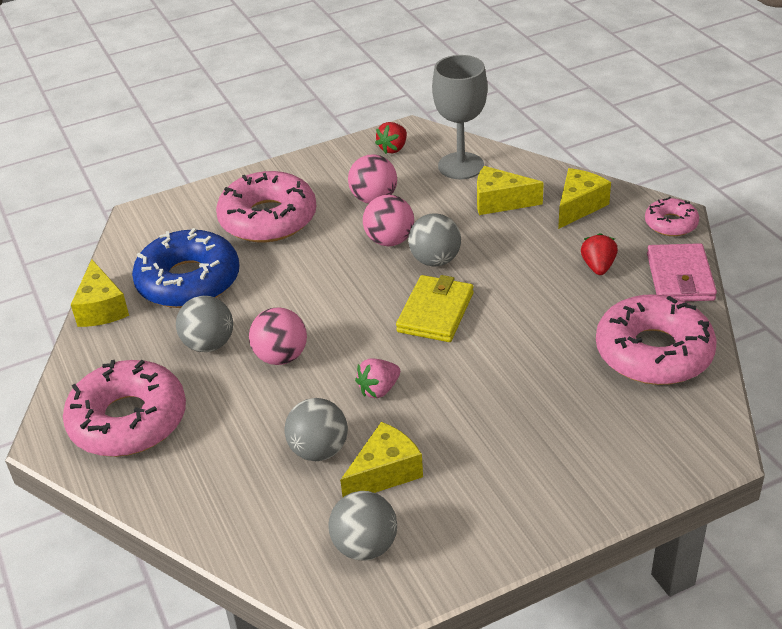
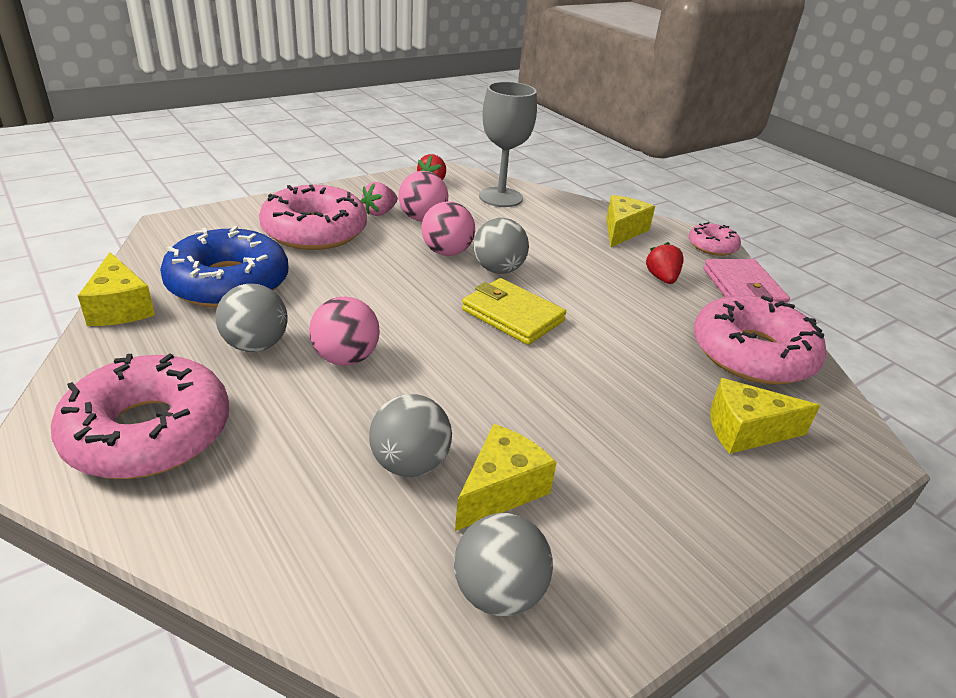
camera: 15 degrees left, 5 degrees down
pink strawberry [355,358,400,398] -> pink strawberry moved to [361,182,397,216]
yellow wallet [396,275,474,342] -> yellow wallet turned 60 degrees counterclockwise [462,278,566,345]
yellow cheese [477,166,544,215] -> yellow cheese moved to [710,378,820,454]

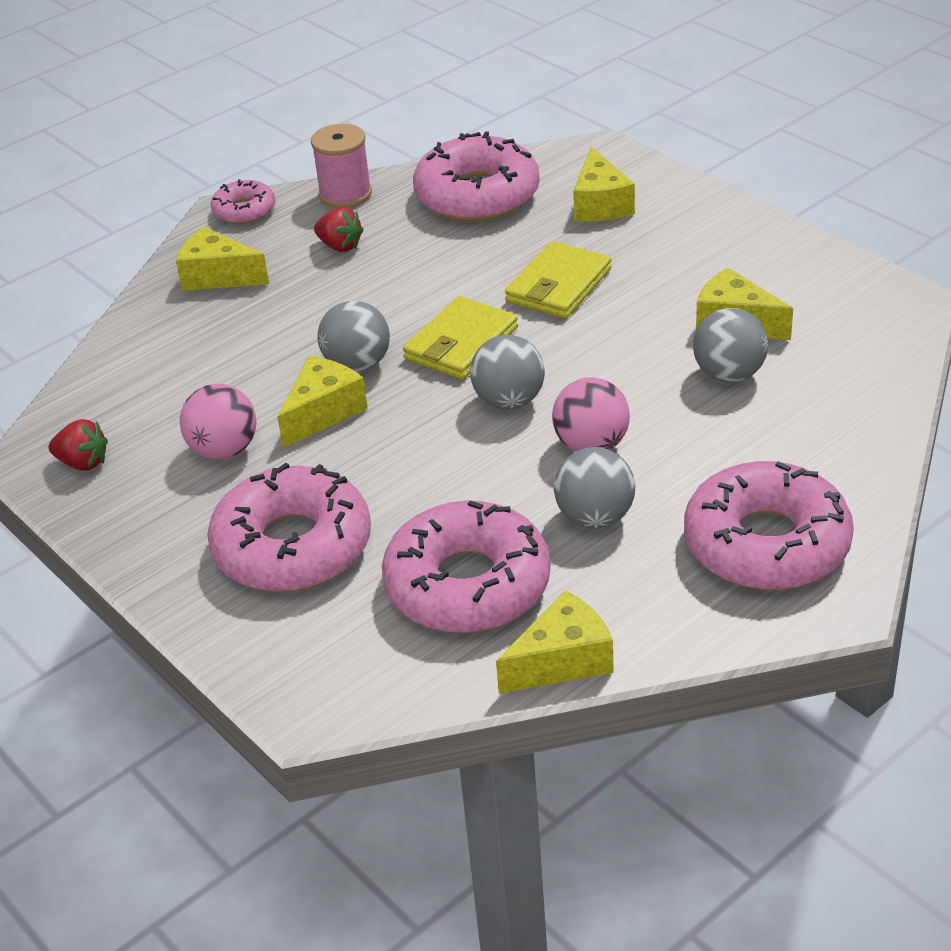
camera: 90 degrees left, 5 degrees up
blue donut [160,226,288,308] -> pink donut [382,500,551,633]
pink strawberry [361,182,397,216] -> none
pink ball [421,201,475,256] -> yellow cheese [277,356,368,448]
grey ball [454,513,553,616] -> grey ball moved to [470,335,545,410]
grey goblet [479,82,537,207] -> none
red strawberry [646,242,684,284] -> red strawberry turned 135 degrees counterclockwise [314,207,364,252]
pink wallet [703,259,790,303] -> pink spool [311,124,372,208]
none -> yellow wallet [505,241,612,318]

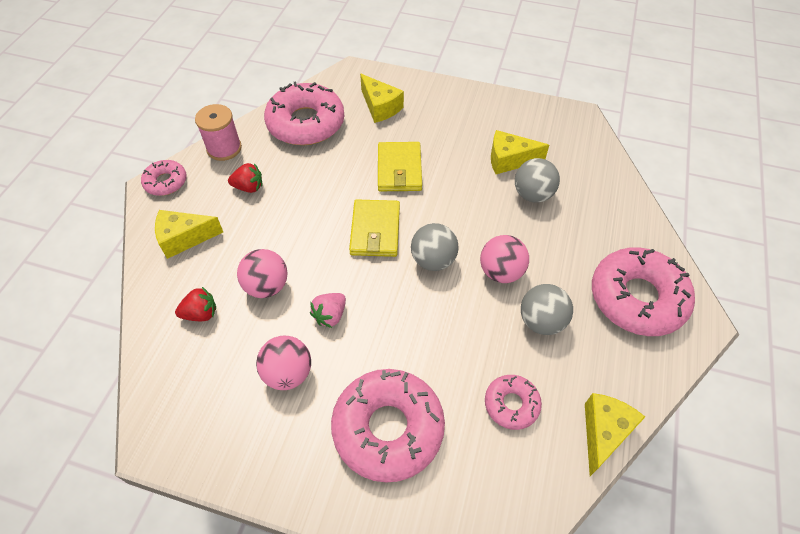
camera: 35 degrees left, 15 degrees up
red strawberry [48,419,108,471] -> red strawberry moved to [175,287,216,321]
yellow cheese [277,356,368,448] -> pink strawberry [310,293,346,328]
grey ball [317,301,390,372] -> none
pink donut [382,500,551,633] -> pink donut [485,375,542,430], size x0.51
none -> pink ball [237,249,288,298]

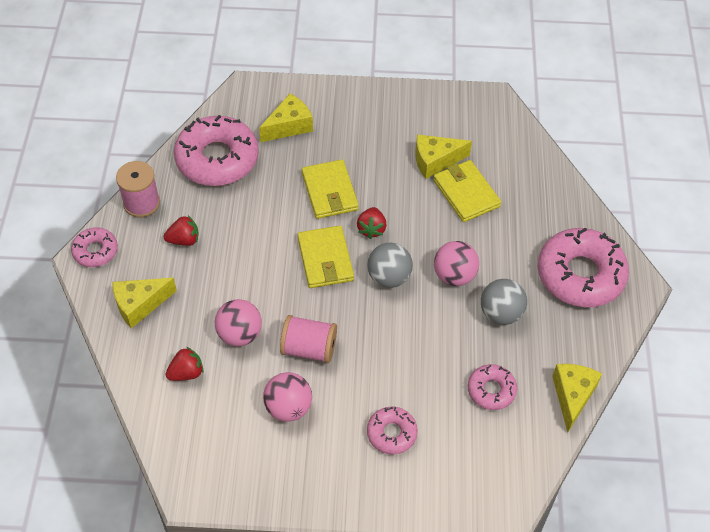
camera: 15 degrees left, 0 degrees up
pink strawberry [310,293,346,328] -> pink spool [280,315,337,363]
pink donut [331,369,445,483] -> pink donut [367,406,418,455], size x0.51
yellow cheese [360,74,404,123] -> yellow cheese turned 75 degrees counterclockwise [259,93,313,142]
grey ball [515,158,560,203] -> yellow wallet [433,160,501,222]
none -> red strawberry [357,207,387,239]

